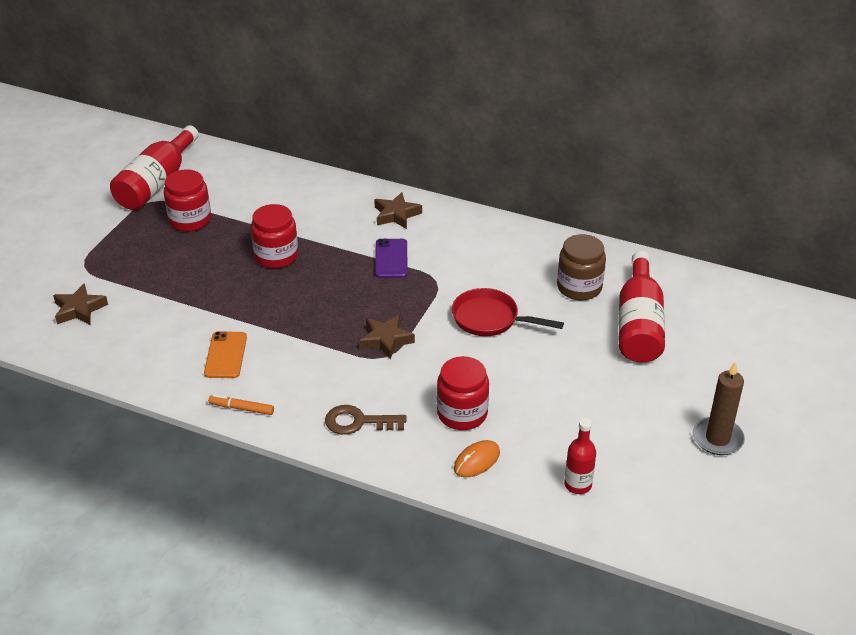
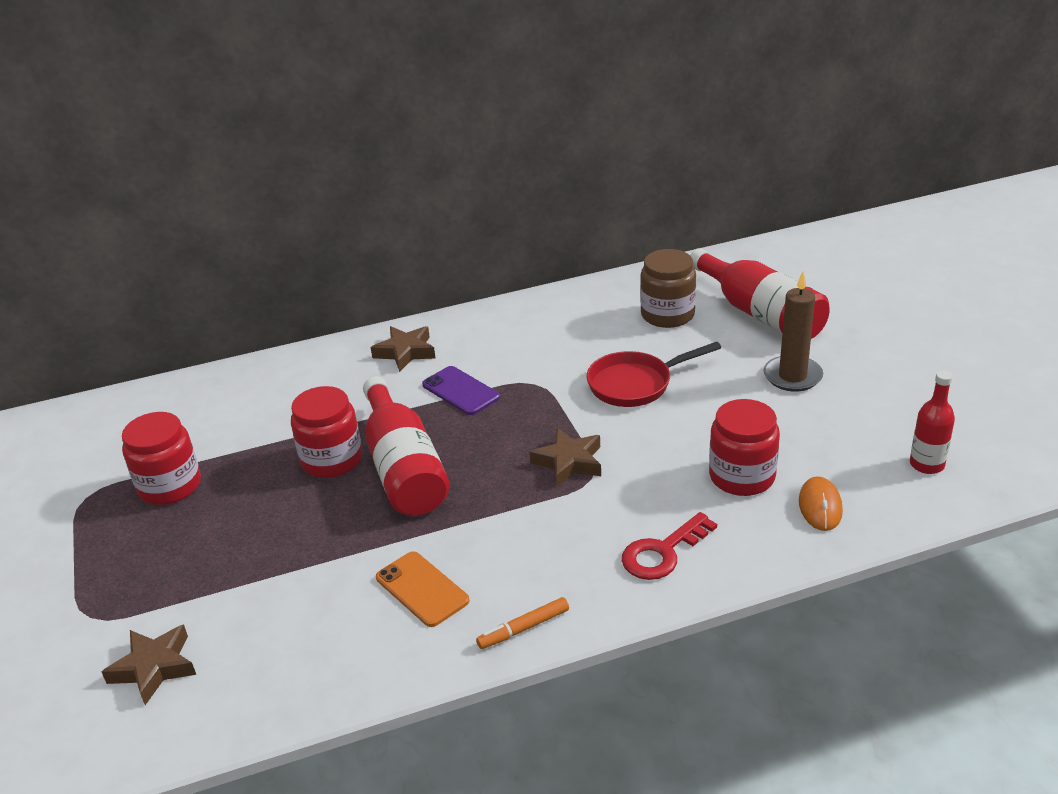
camera: 40 degrees left, 5 degrees down
red bottle [110,125,199,210] -> red bottle moved to [363,376,450,516]
brown key [325,405,407,435] -> red key [622,512,717,580]
brown candle [693,361,745,455] -> brown candle moved to [763,272,823,392]

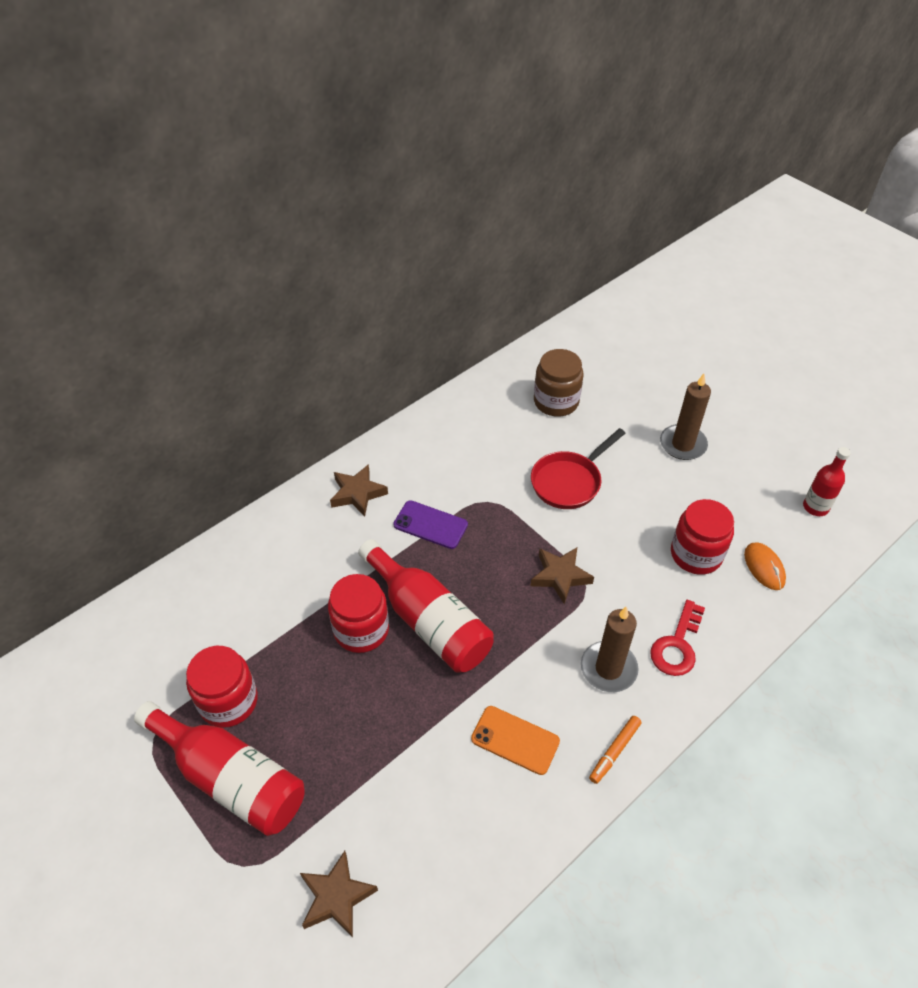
camera: 25 degrees left, 15 degrees up
red bottle [690,248,830,339] -> red bottle moved to [134,701,305,836]
none -> brown candle [581,607,639,692]

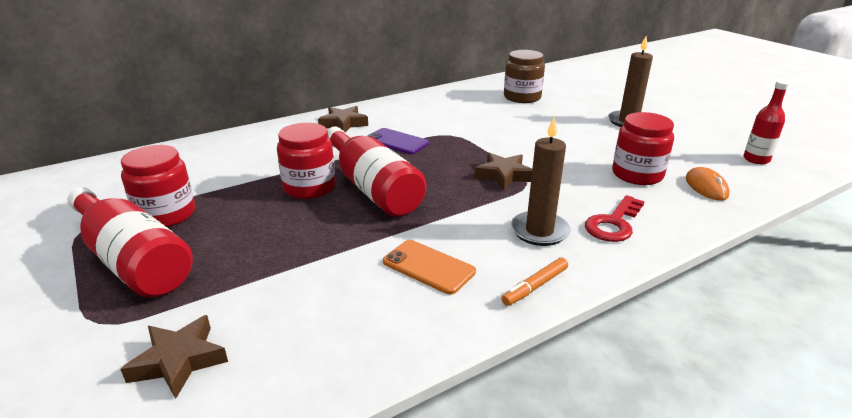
camera: 10 degrees right, 20 degrees down
red pan [531,428,626,509] -> none

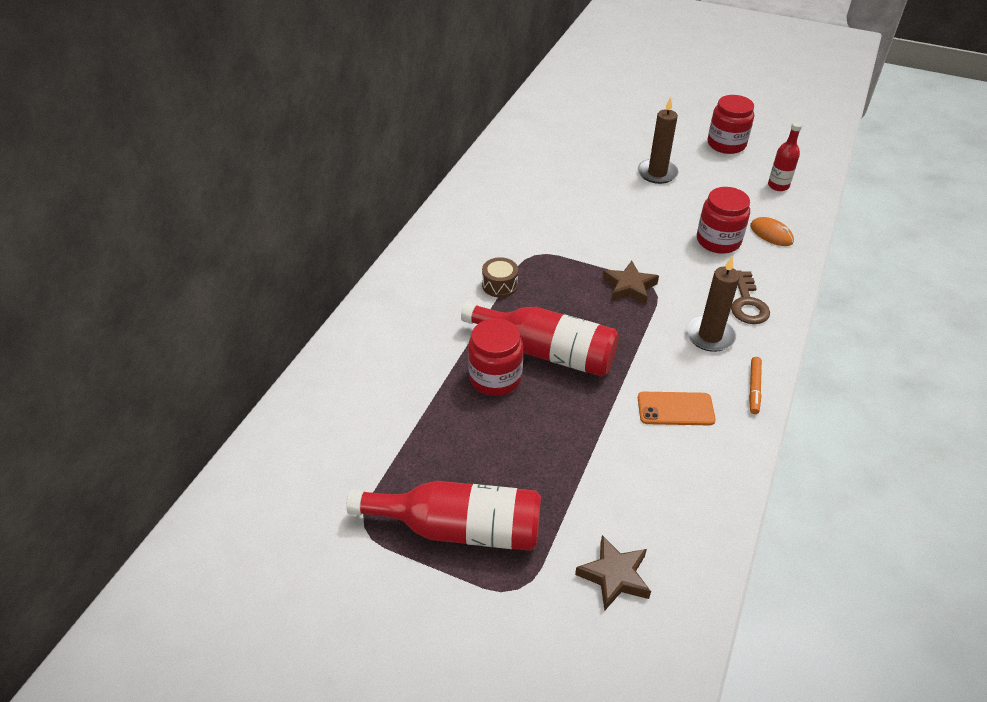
camera: 35 degrees left, 15 degrees up
red jar [121,145,195,227] -> red jar moved to [708,95,754,154]
brown star [318,106,368,133] -> none
purple phone [367,128,429,154] -> brown drum [482,257,518,298]
brown jar [504,50,545,103] -> none
red key [585,195,645,242] -> brown key [731,270,770,324]

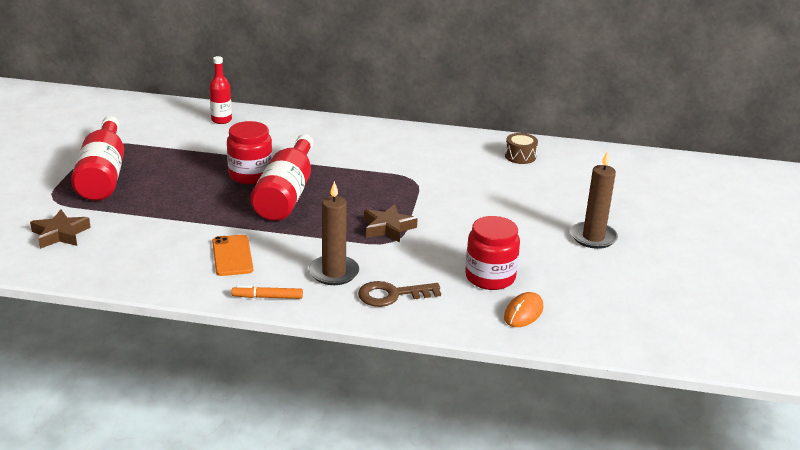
camera: 75 degrees right, 15 degrees down
brown drum [482,257,518,298] -> brown drum moved to [505,133,538,164]
red jar [708,95,754,154] -> none
red bottle [768,122,802,191] -> red bottle moved to [209,56,232,124]

